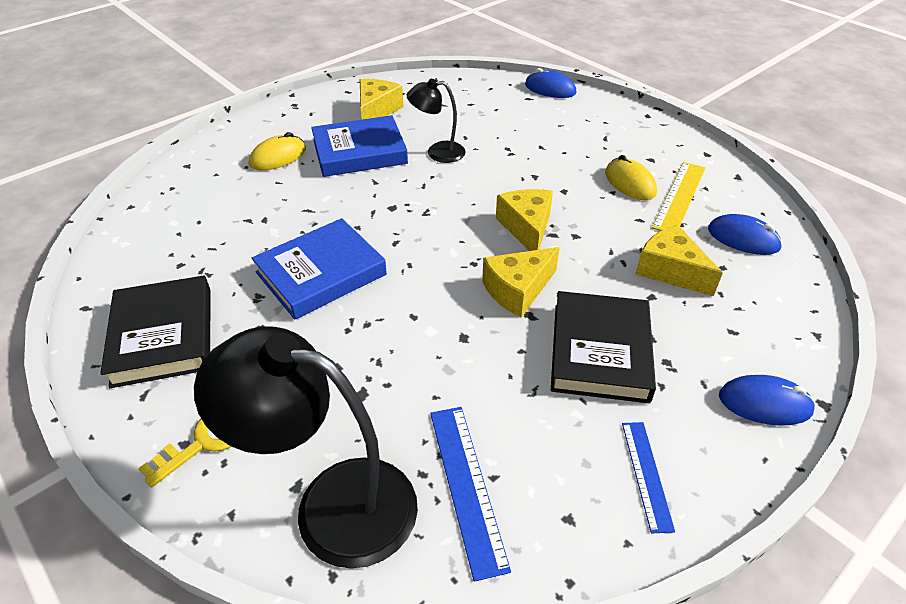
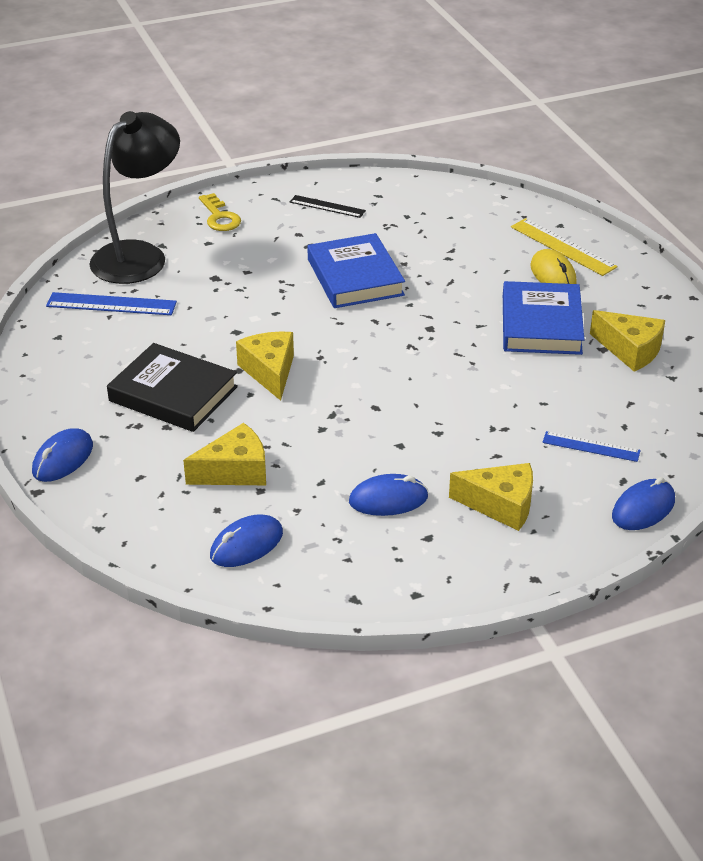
camera: 110 degrees right, 5 degrees down
black book [100,276,211,388] -> black ruler [290,195,366,218]
black lamp [407,79,466,163] -> none
yellow cheese [496,189,553,251] -> yellow cheese moved to [449,463,533,531]
yellow mouse [605,155,657,200] -> blue mouse [349,474,428,516]
blue ruler [622,422,675,533] -> blue ruler moved to [542,431,641,462]
yellow ruler [652,162,705,231] -> yellow ruler moved to [511,218,617,276]

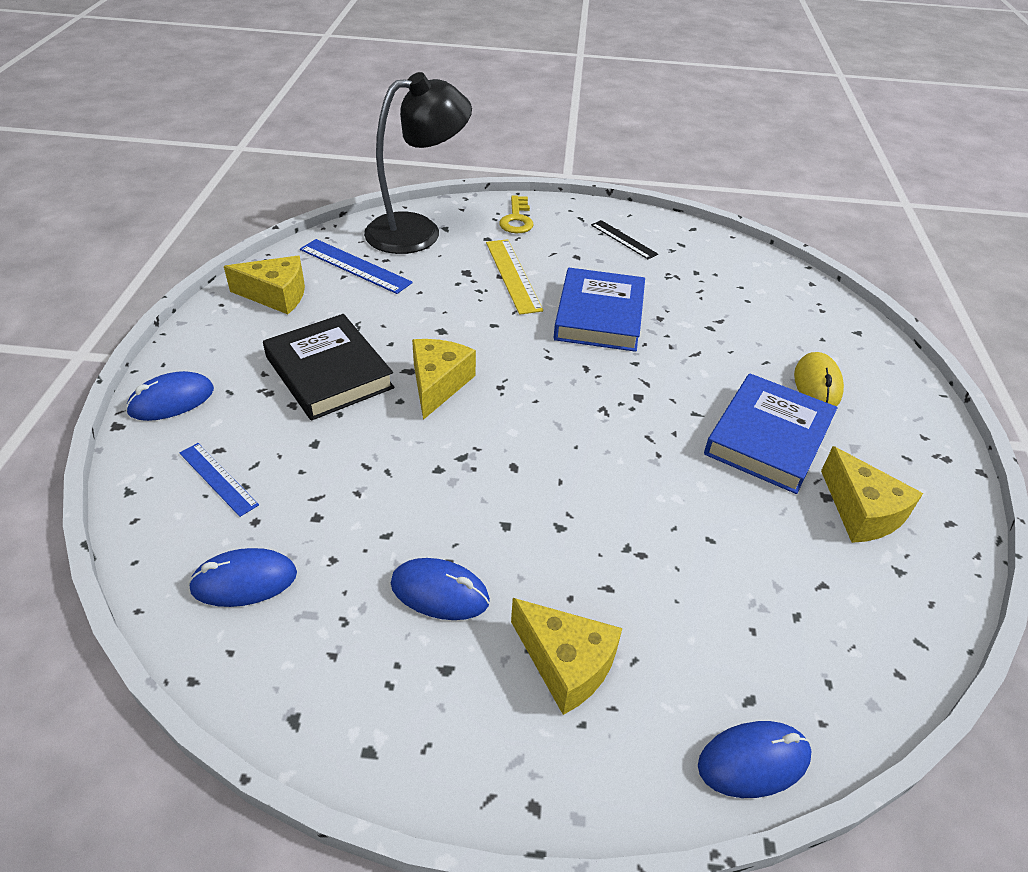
camera: 25 degrees right, 5 degrees up
yellow cheese [183,423,266,485] -> yellow cheese moved to [224,256,305,314]
yellow ruler [511,218,617,276] -> yellow ruler moved to [486,239,543,315]
blue ruler [542,431,641,462] -> blue ruler moved to [180,443,259,517]

